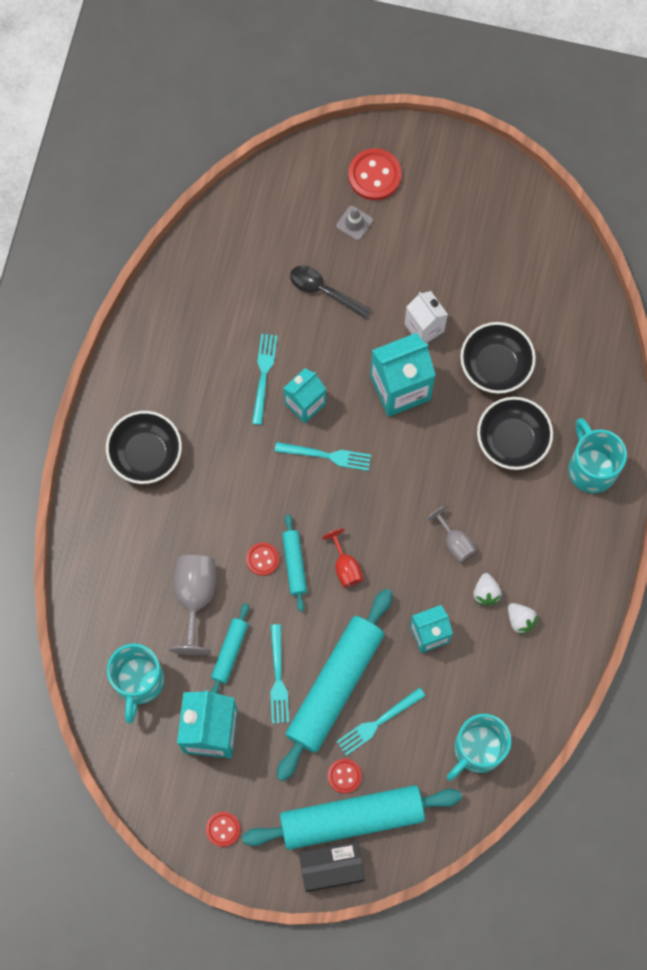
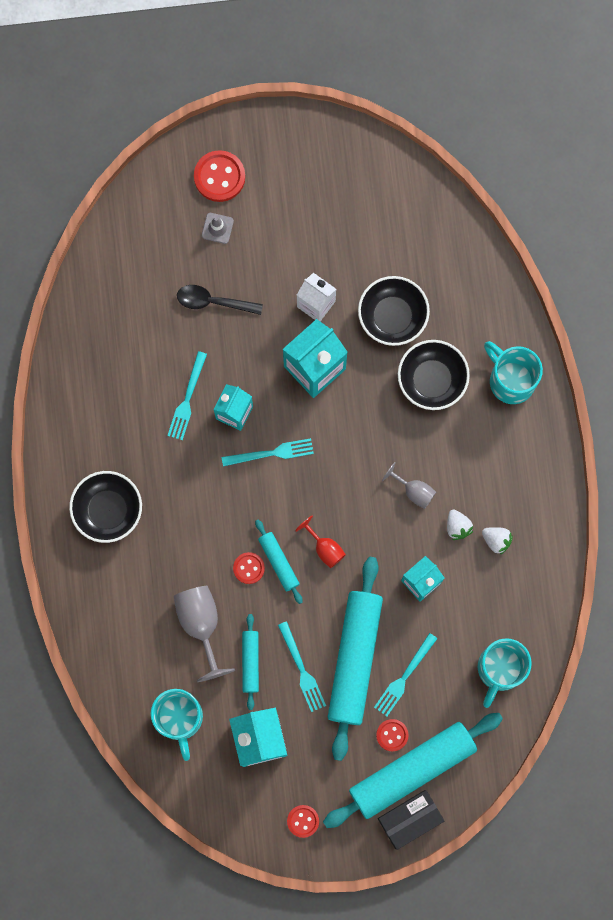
camera: 20 degrees left, 5 degrees up
turquoise fork [252,334,277,425] -> turquoise fork turned 150 degrees counterclockwise [167,351,207,440]

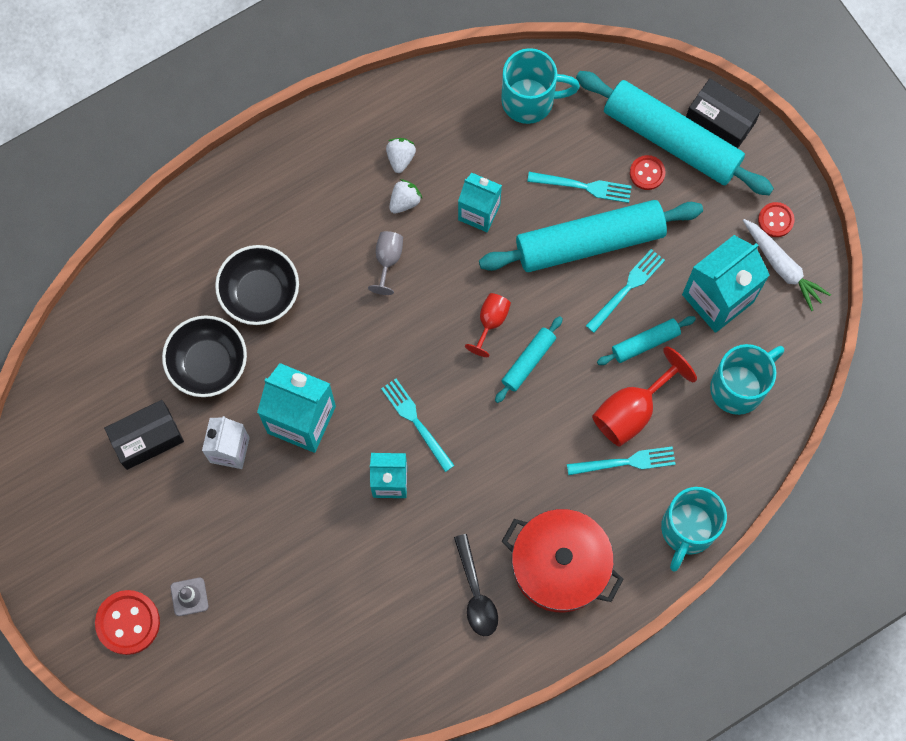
camera: 115 degrees left, 5 degrees down
black bowl [69,471,142,543] -> red pot [501,509,624,612]
turquoise fork [167,351,207,440] -> turquoise fork moved to [567,446,676,475]
grey goblet [174,586,235,682] -> red goblet [592,346,697,447]
black spoon [177,285,263,315] -> black spoon moved to [454,534,498,636]
red button [233,552,265,584] -> none
turquoise mug [484,341,543,404] -> turquoise mug moved to [661,487,727,572]
none -> black box [104,400,184,470]
none -> white carrot [743,219,831,311]

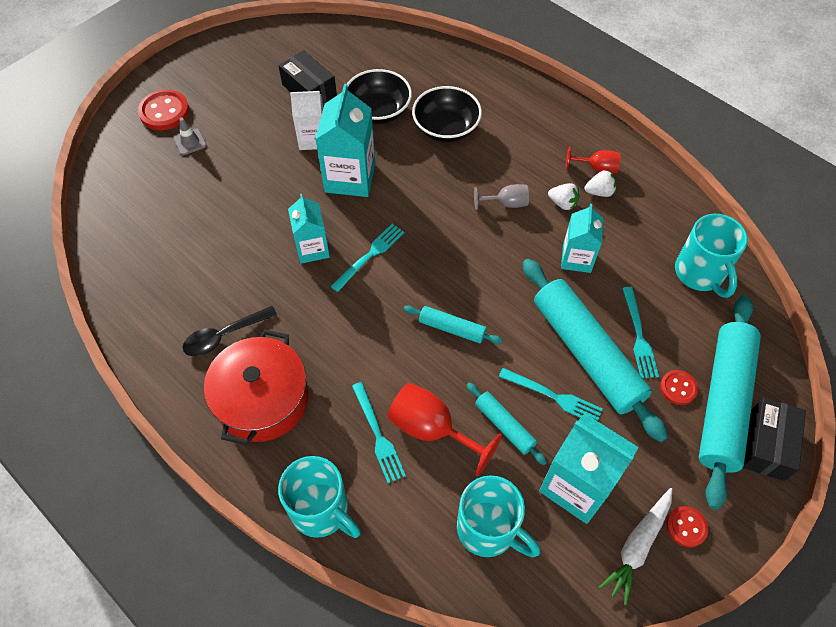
camera: 75 degrees right, 15 degrees down
red goblet [465,293,511,357] -> red goblet moved to [566,146,621,174]
turquoise mug [661,487,727,572] -> turquoise mug turned 150 degrees counterclockwise [278,456,361,538]

